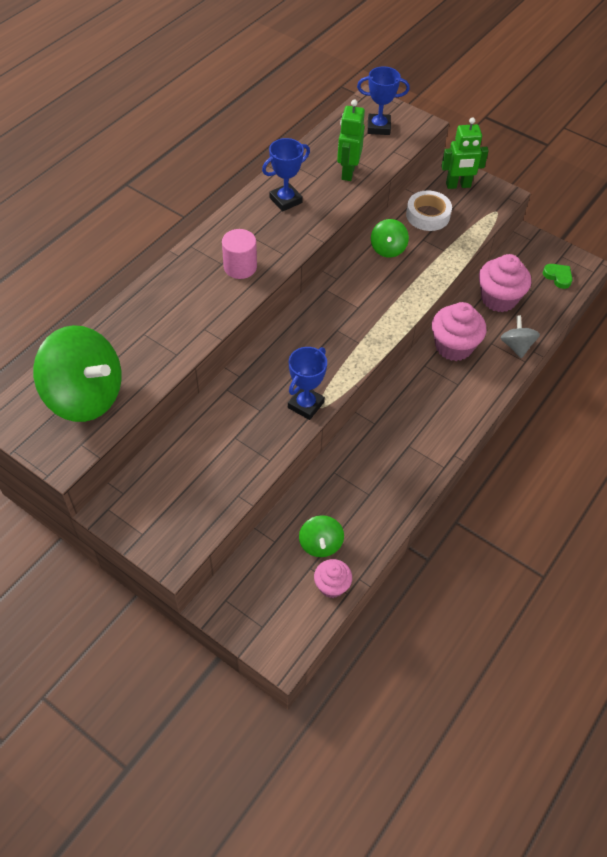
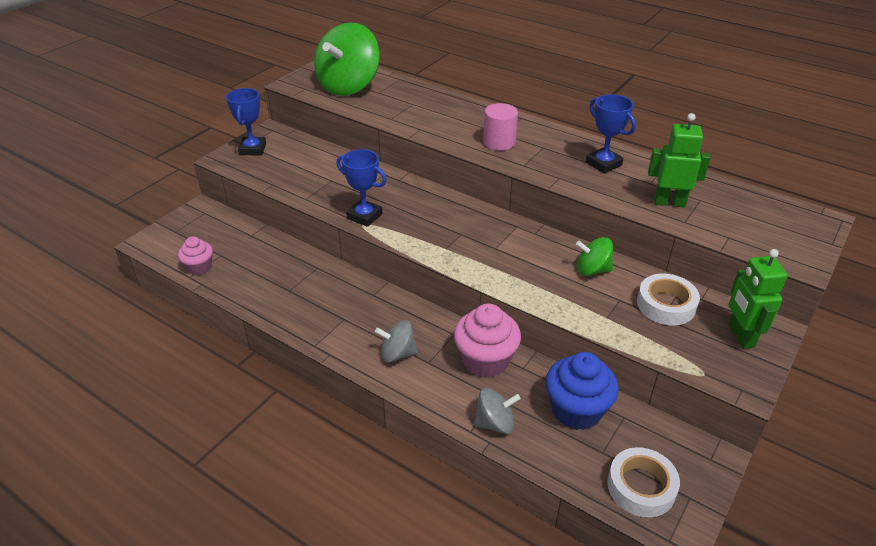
camera: 90 degrees right, 15 degrees down
green spinning top [299,515,344,557] -> none
blue trophy [357,67,410,135] -> blue trophy moved to [226,88,266,155]
pink cupcake [479,254,531,312] -> blue cupcake [546,352,619,430]
green heart [543,264,572,289] -> white tape [607,447,680,517]
none -> grey spinning top [375,320,418,363]

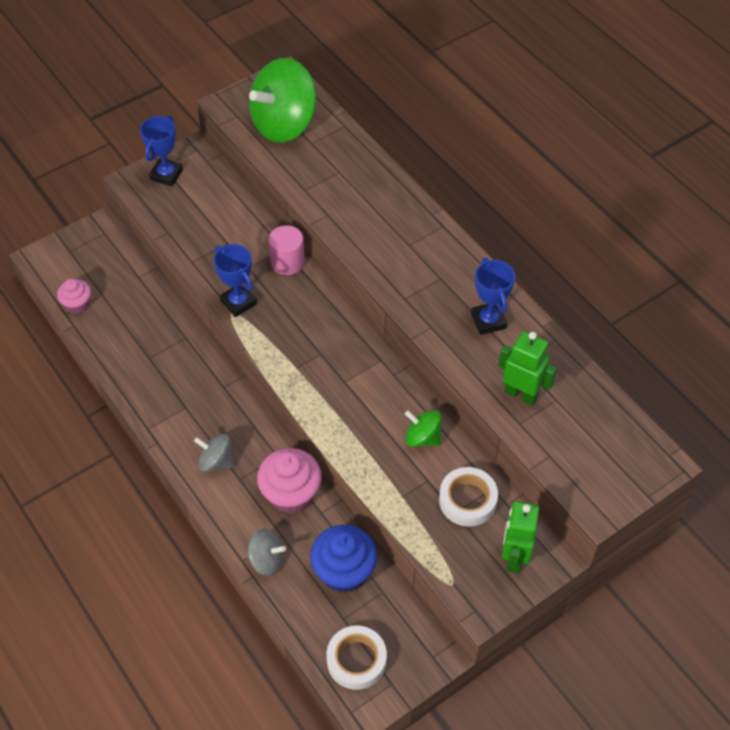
camera: 20 degrees right, 15 degrees up
pink cylinder [483,103,518,151] -> pink cylinder moved to [268,225,305,275]

